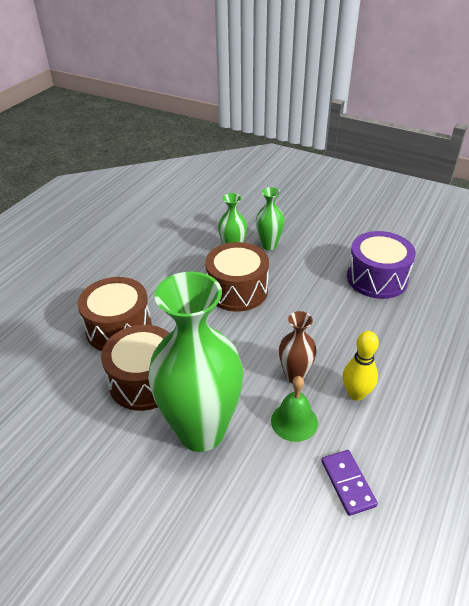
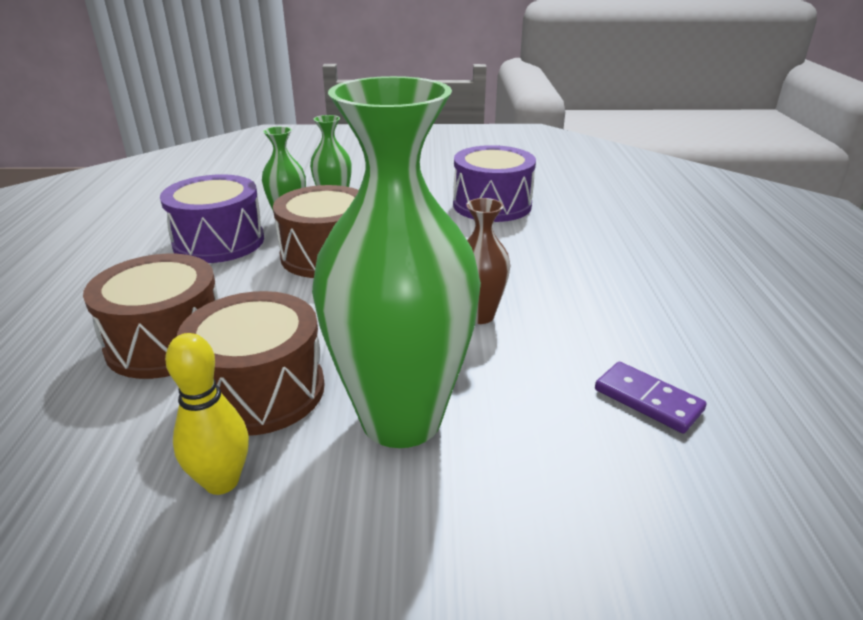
camera: 30 degrees left, 10 degrees down
green bell [271,376,318,442] -> none
yellow bowling pin [343,331,379,401] -> yellow bowling pin moved to [165,333,249,495]
none -> purple drum [160,174,264,263]

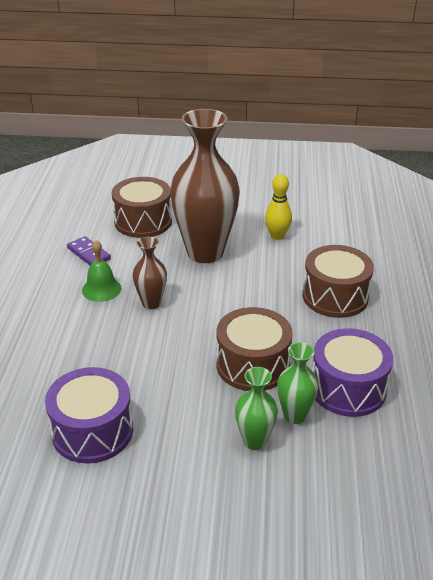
camera: 175 degrees left, 5 degrees up
brown drum [177,291,324,436] -> brown drum moved to [112,177,172,238]
green vase [312,76,481,448] -> brown vase [170,109,240,263]
none -> green bell [82,240,121,302]

